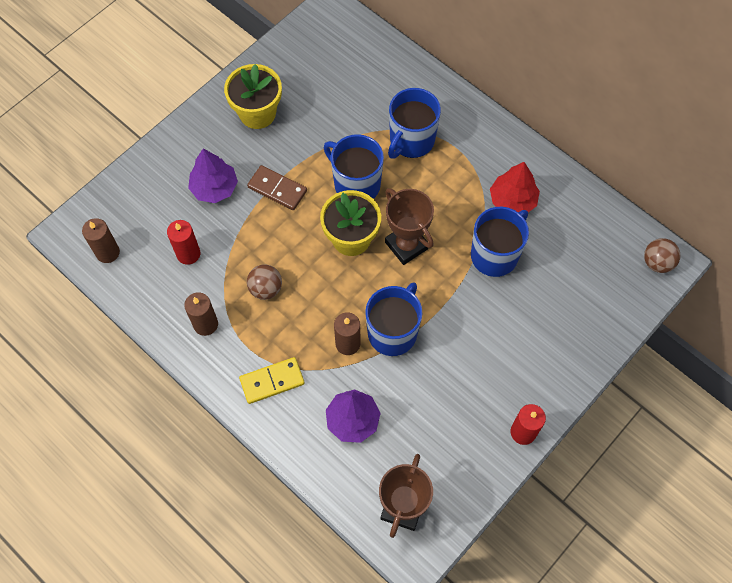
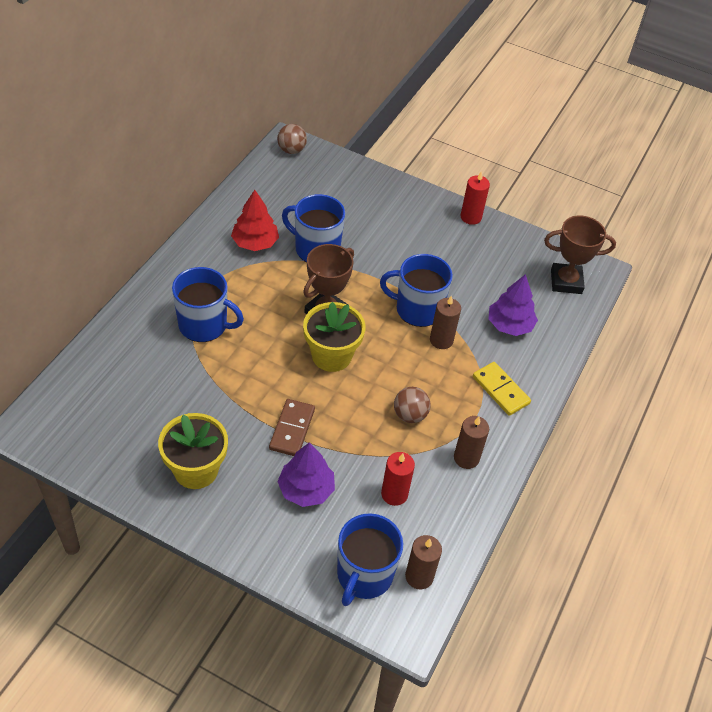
camera: 110 degrees left, 15 degrees down
blue mug [324,134,384,199] -> blue mug moved to [337,513,403,606]

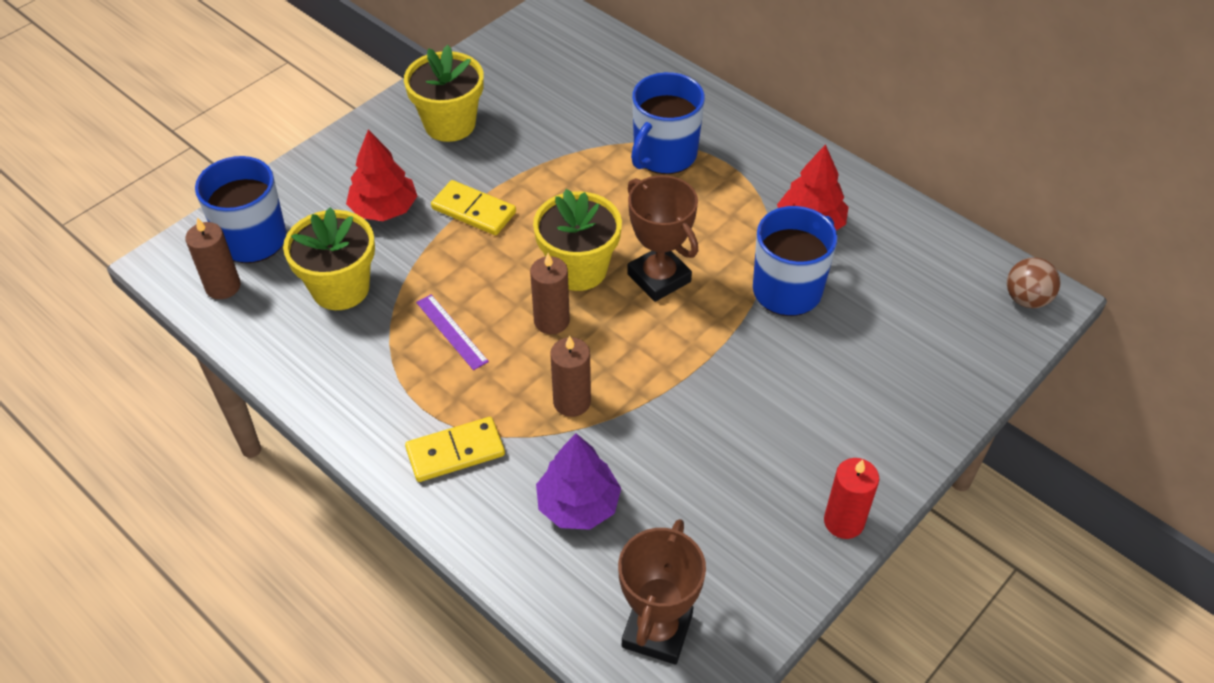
camera: 110 degrees right, 0 degrees up
brown domino [269,399,315,456] -> yellow domino [431,180,516,235]
purple tree [278,442,335,507] -> red tree [346,129,417,221]
blue mug [380,254,453,327] -> none
red candle [381,452,415,506] -> yellow flower pot [283,207,375,310]
brown ball [394,387,431,423] -> purple ruler [416,294,489,370]
brown candle [454,416,489,469] -> brown candle moved to [530,253,570,334]

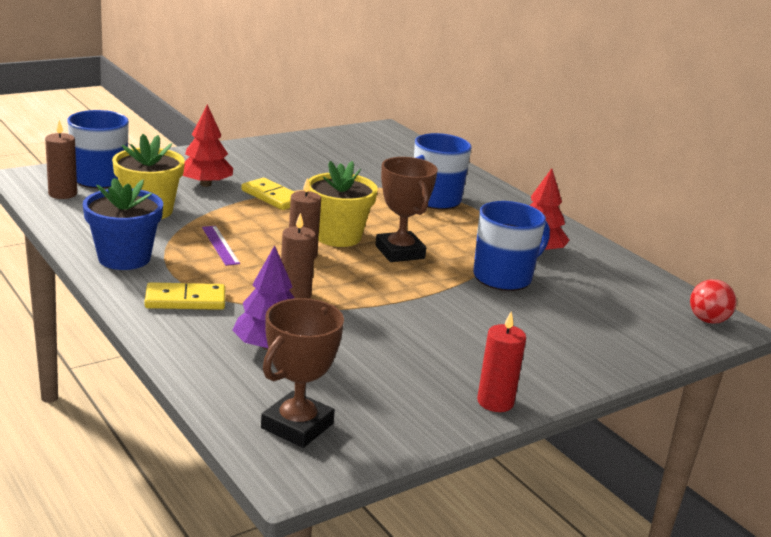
camera: 10 degrees right, 25 degrees down
yellow flower pot [404,45,484,142] -> none
brown ball [1007,257,1061,308] -> red ball [690,279,737,324]
none -> blue flower pot [83,178,163,270]

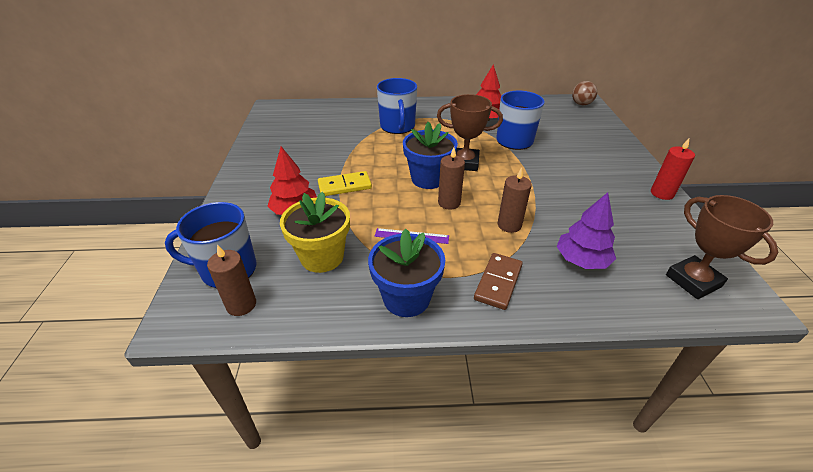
camera: 55 degrees left, 15 degrees up
yellow domino [145,282,225,310] -> brown domino [474,253,523,310]
yellow flower pot [308,161,378,247] -> blue flower pot [403,122,458,189]
red ball [690,279,737,324] -> brown ball [572,81,597,105]

